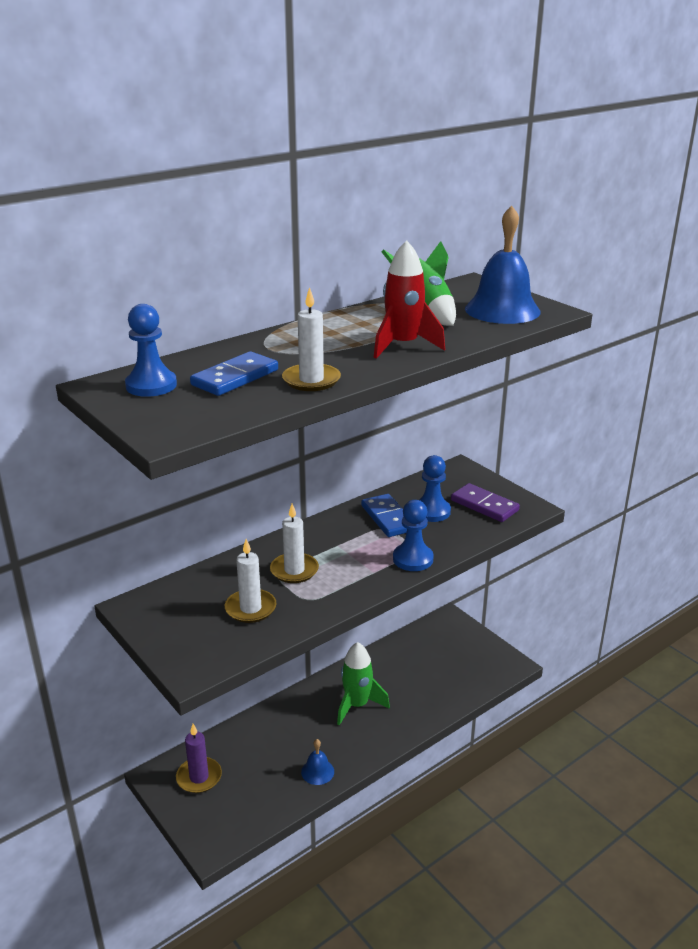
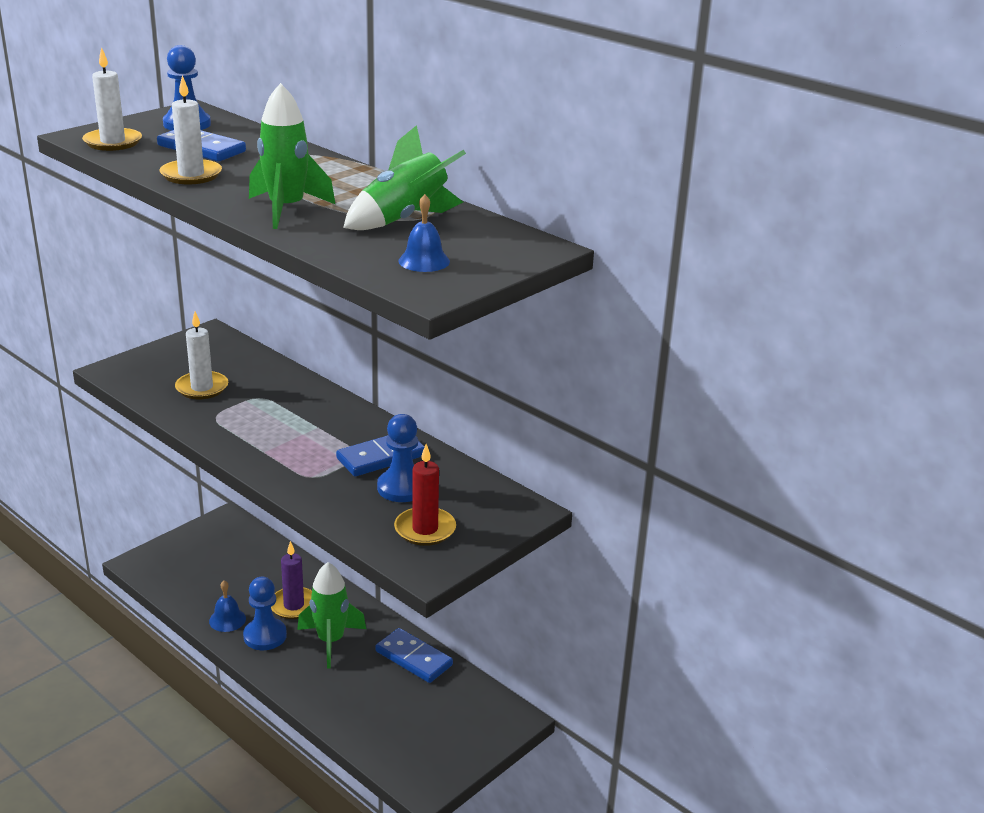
camera: 80 degrees right, 0 degrees up
purple candle [176,724,222,793] -> purple candle moved to [271,541,312,619]
white candle [270,504,319,583] -> white candle moved to [82,47,142,151]
red rocket [374,240,445,359] -> green rocket [249,83,335,229]
blue pawn [393,500,434,571] -> blue pawn moved to [243,577,287,650]
purple domino [451,483,520,522] -> red candle [394,444,456,546]
blue bell [465,206,541,324] -> blue bell [398,194,450,272], size x0.48
none -> blue domino [375,628,453,683]

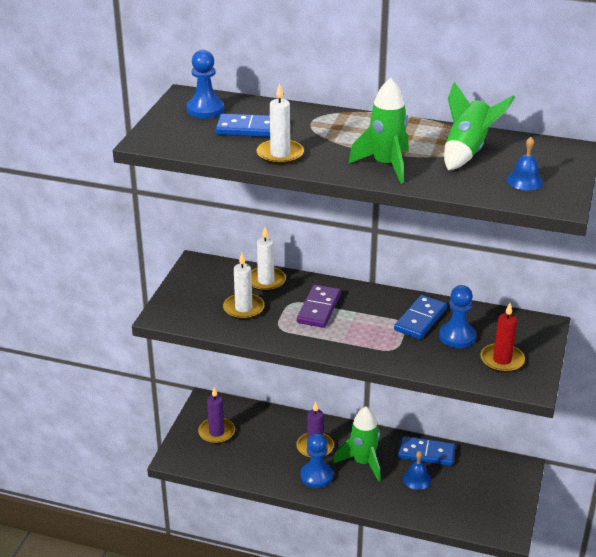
camera: 25 degrees left, 5 degrees up
white candle [82,47,142,151] -> white candle moved to [251,227,286,292]
blue bell [209,581,246,632] -> blue bell moved to [403,451,431,490]
none -> purple candle [198,387,235,444]
none -> purple domino [297,285,341,328]

